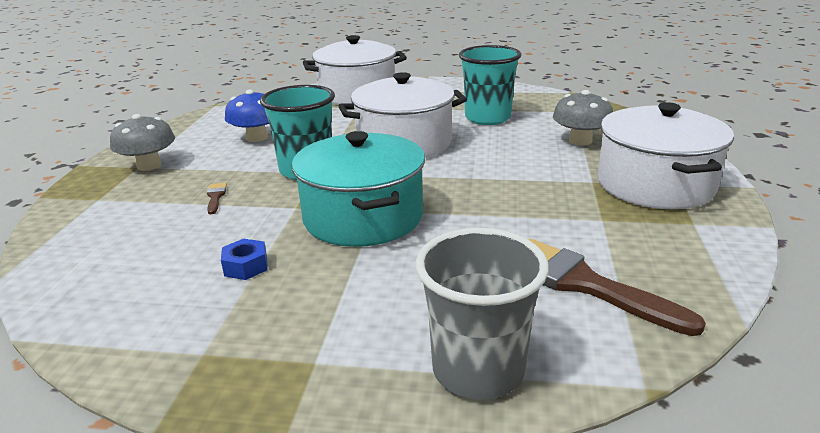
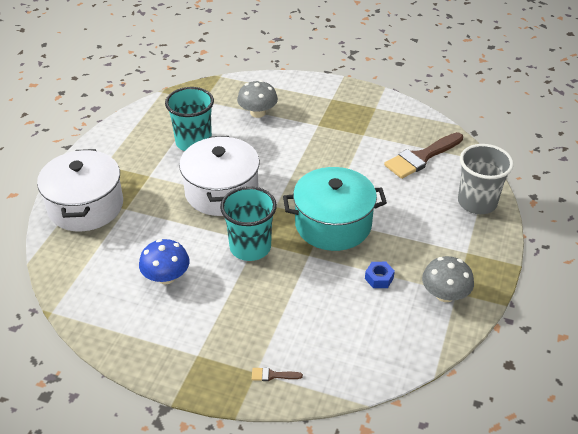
camera: 80 degrees left, 15 degrees up
grey mushroom [110,114,175,171] -> grey mushroom moved to [422,256,474,302]
brown brush [207,183,227,214] -> brown brush moved to [252,367,303,381]
white pot [598,102,734,209] -> none

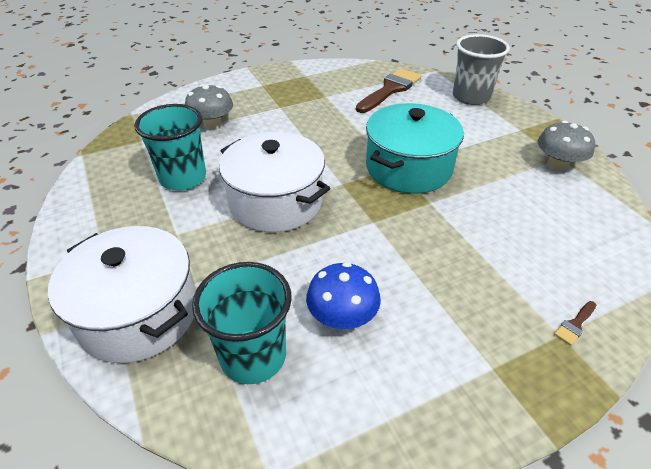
camera: 45 degrees left, 0 degrees up
turquoise cup [220,186,277,261] -> turquoise cup moved to [192,262,292,384]
blue nut [365,262,395,288] -> none
brown brush [384,132,463,179] -> brown brush turned 150 degrees counterclockwise [356,69,421,113]

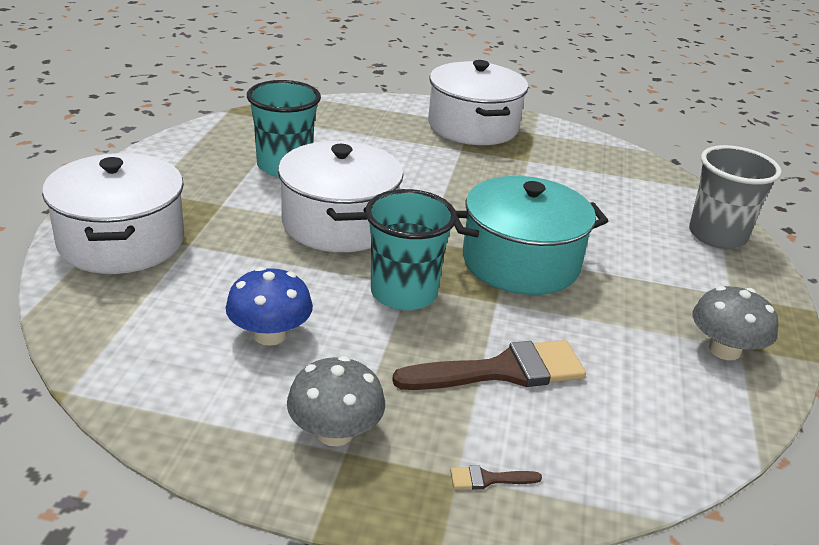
camera: 35 degrees right, 10 degrees down
grey mushroom [185,84,233,129] -> grey mushroom moved to [287,356,385,446]
turquoise cup [192,262,292,384] -> turquoise cup moved to [365,189,457,310]
brown brush [356,69,421,113] -> brown brush moved to [392,340,586,390]
none -> white pot [428,60,528,145]

